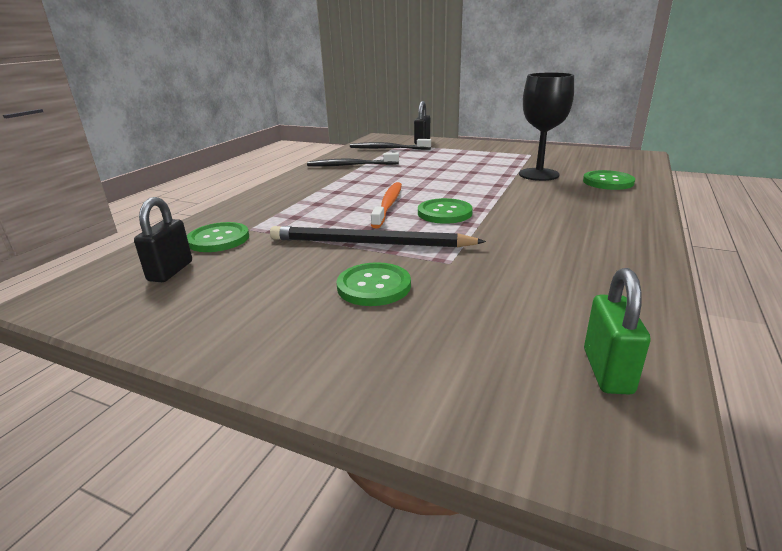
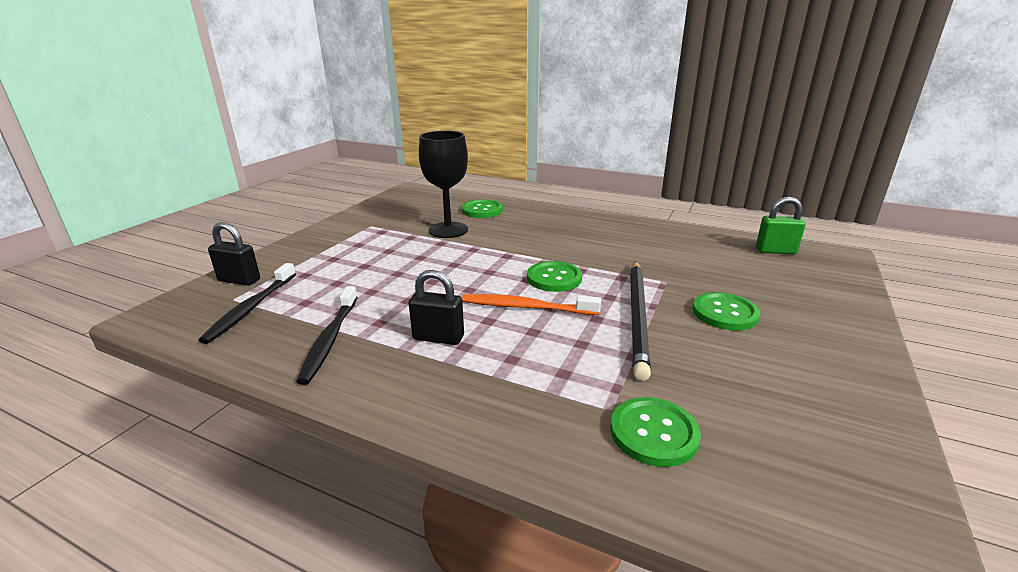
camera: 90 degrees left, 0 degrees up
black padlock [134,197,192,282] -> black padlock moved to [409,270,464,345]

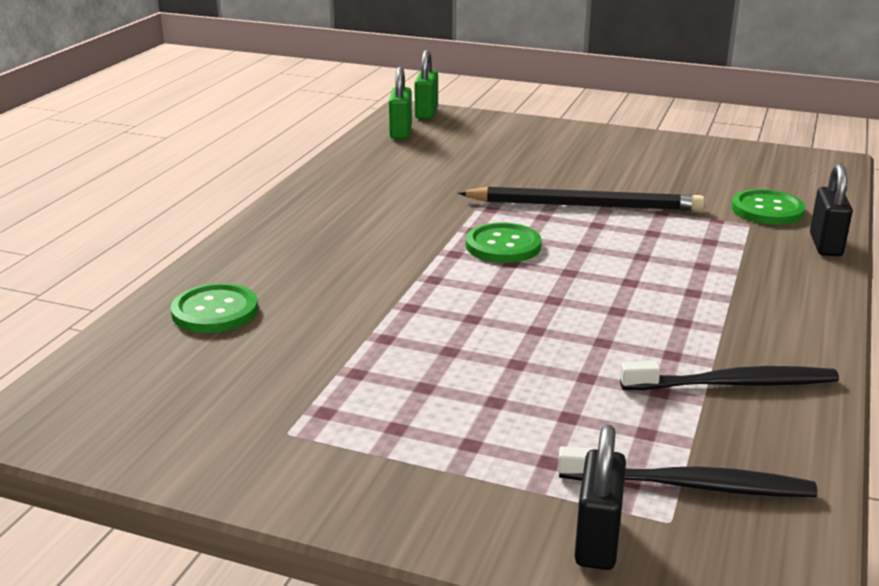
camera: 95 degrees left, 0 degrees up
black padlock [409,270,464,345] -> black padlock moved to [810,163,853,256]
black goblet [419,131,468,238] -> none
orange toothbrush [462,294,601,315] -> none
green button [693,292,760,330] -> none
none -> green padlock [414,50,438,119]

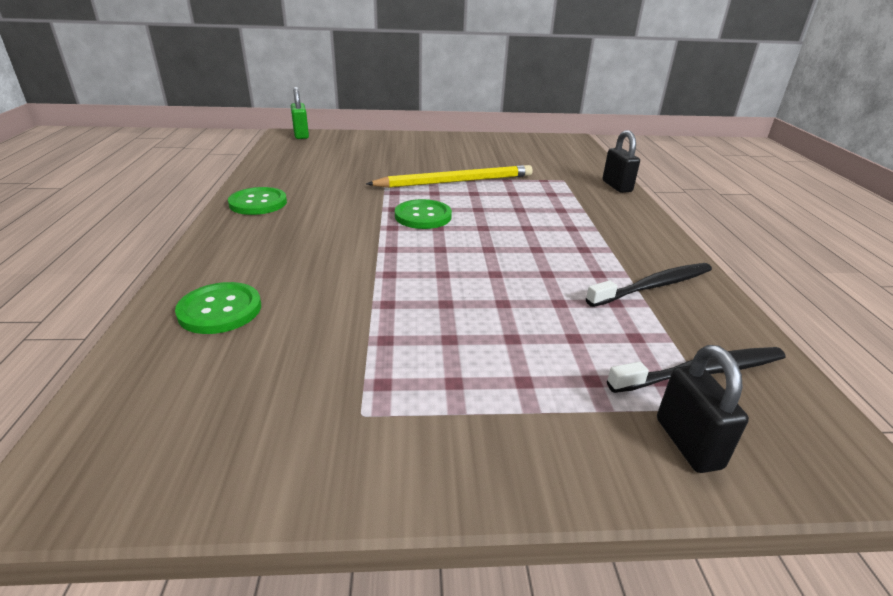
camera: 25 degrees left, 5 degrees up
green padlock [389,67,412,139] -> none
black pencil [458,187,705,211] -> yellow pencil [366,165,532,188]
green button [731,189,805,225] -> green button moved to [228,187,287,215]

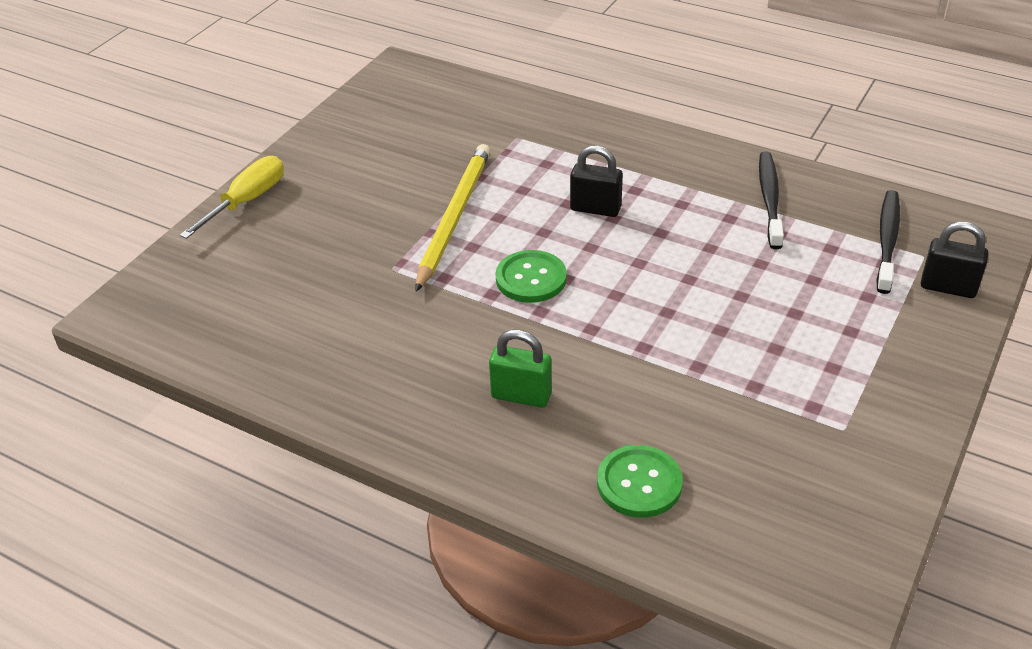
camera: 55 degrees left, 10 degrees up
green button [228,187,287,215] -> none
green padlock [291,87,309,139] -> green padlock moved to [489,329,552,408]
black padlock [603,130,640,193] -> black padlock moved to [570,146,623,217]
none -> yellow screwdriver [180,156,284,239]

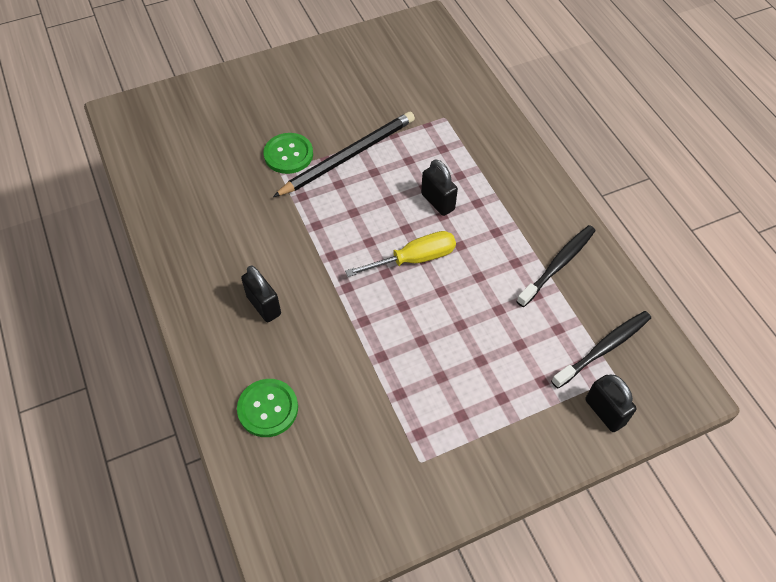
camera: 35 degrees right, 15 degrees up
yellow screwdriver [180,156,284,239] -> yellow screwdriver moved to [345,231,456,277]
yellow pencil [416,144,490,292] -> black pencil [273,112,415,197]
green padlock [489,329,552,408] -> black padlock [241,265,281,322]
green button [495,250,567,303] -> green button moved to [264,133,313,174]

